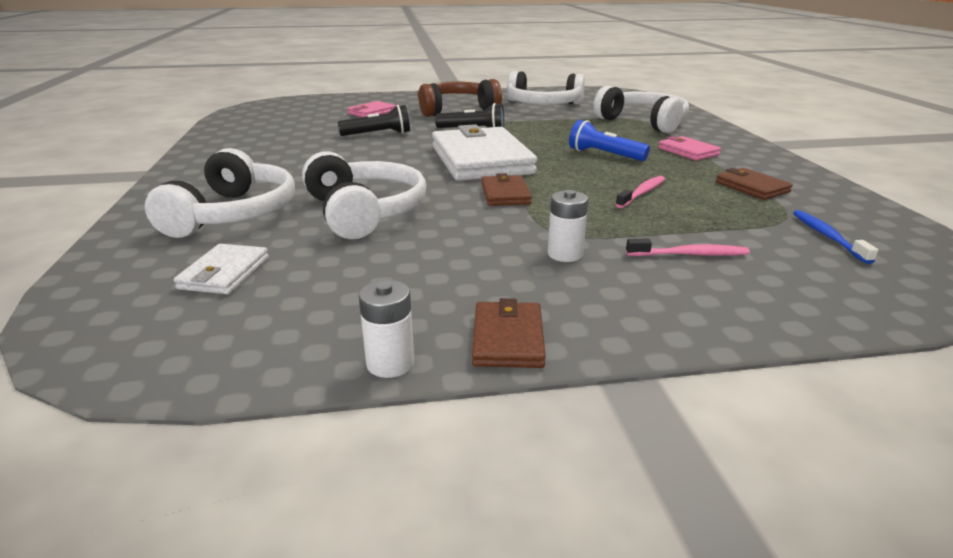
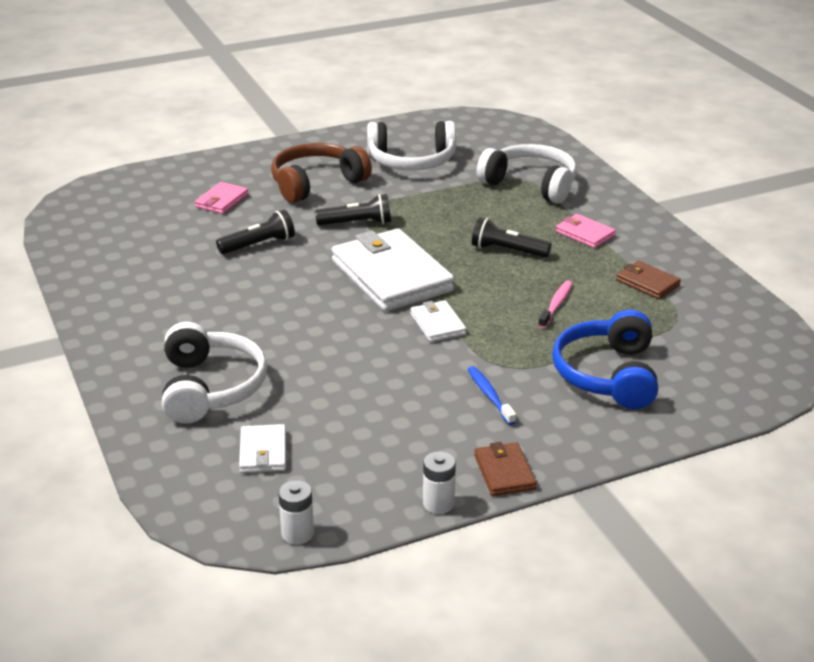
camera: 15 degrees left, 5 degrees up
white headphones [302,151,426,239] -> none
brown wallet [481,173,532,206] -> white wallet [410,300,466,342]
white battery [548,190,588,262] -> white battery moved to [278,480,314,544]
blue flashlight [569,120,650,161] -> black flashlight [472,217,552,258]
pink toothbrush [626,239,750,256] -> blue headphones [552,309,658,409]
blue toothbrush [793,210,878,264] -> blue toothbrush moved to [468,366,516,425]

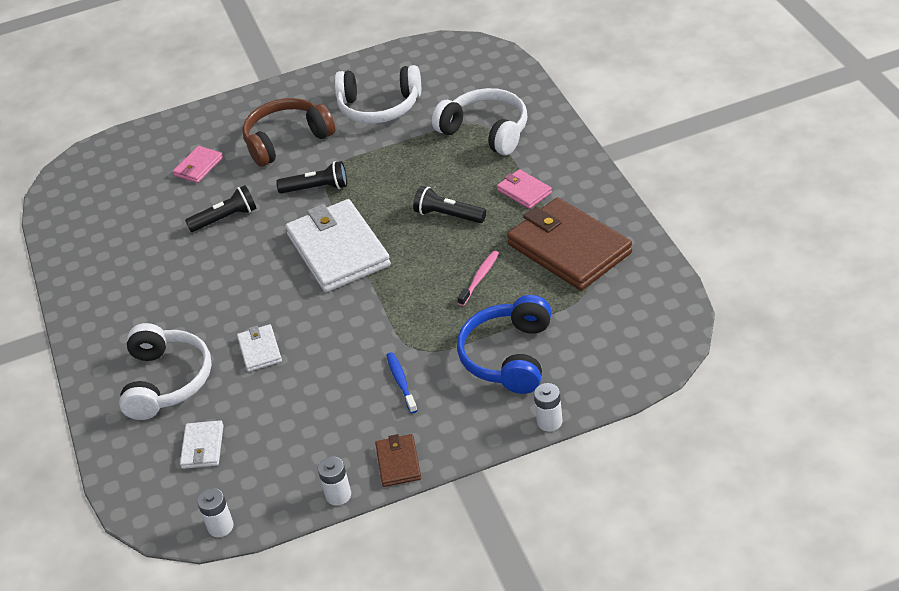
camera: 10 degrees right, 10 degrees up
white wallet [410,300,466,342] -> white wallet moved to [237,324,282,372]
brown wallet [616,261,681,299] -> brown wallet [507,197,632,290], size x2.16
none -> white battery [534,383,562,431]

